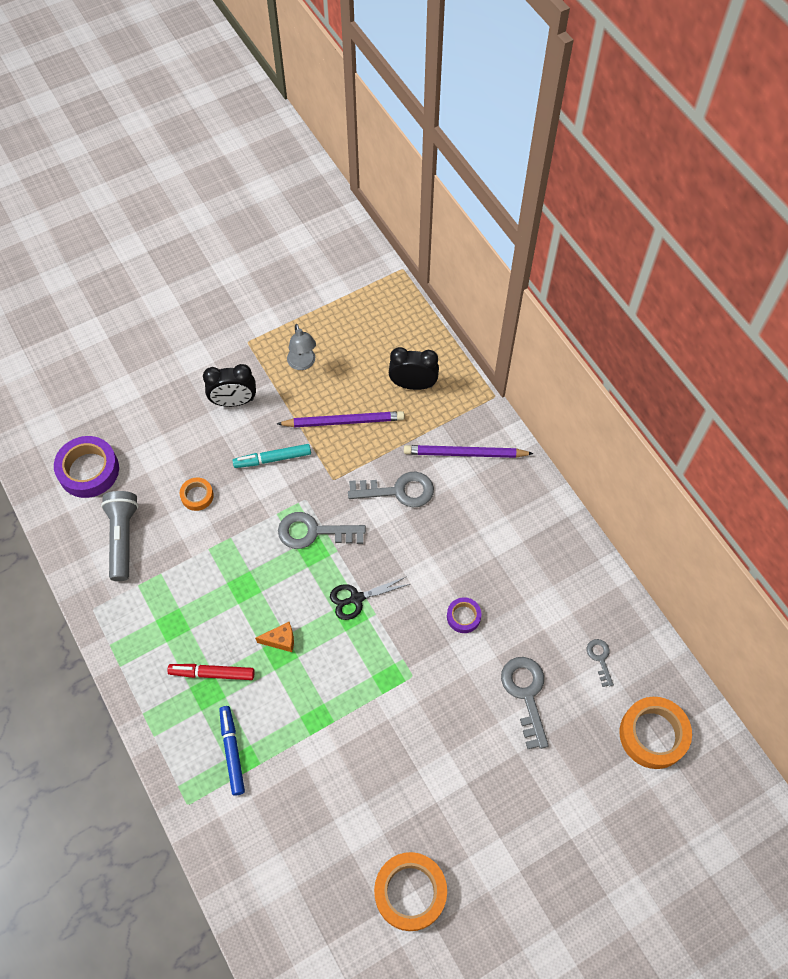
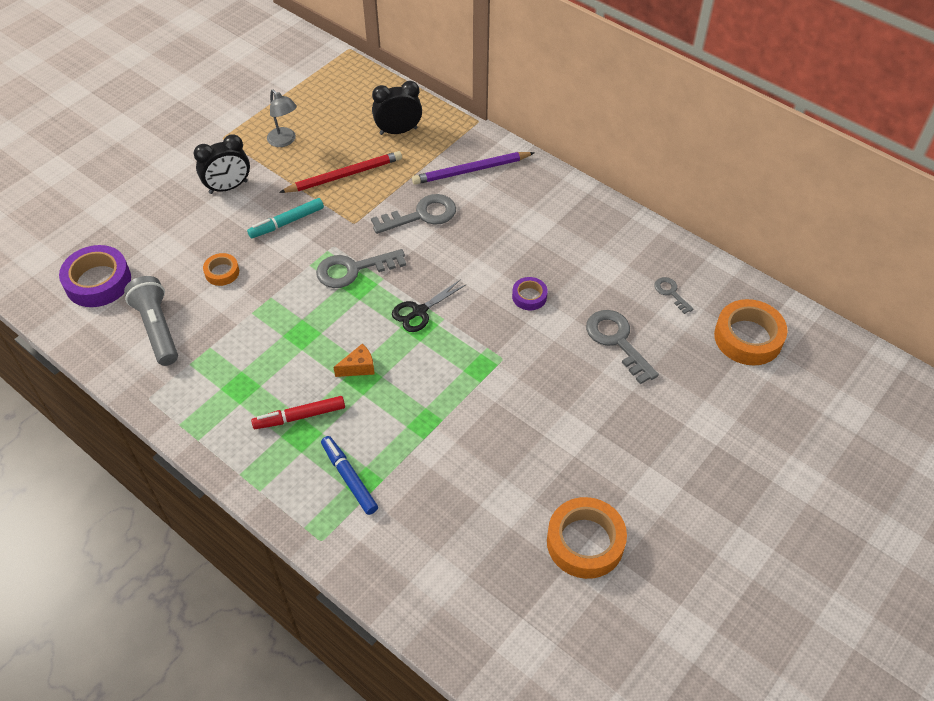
camera: 20 degrees left, 10 degrees down
purple pencil [277,411,405,428] -> red pencil [279,151,402,193]

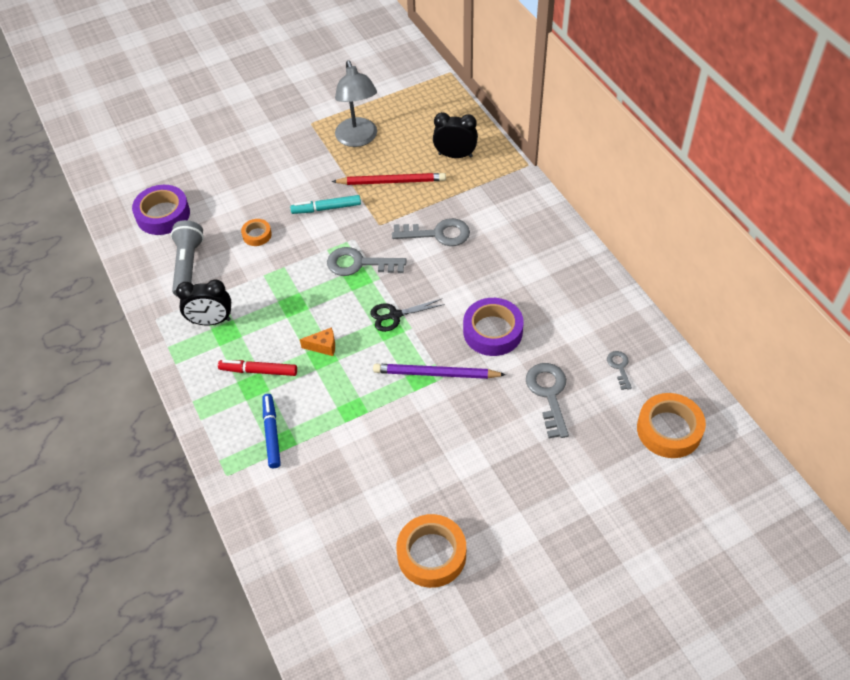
camera: 25 degrees right, 0 degrees up
black clock [194,134,250,194] -> black clock moved to [176,279,231,325]
grey lamp [267,90,297,147] -> grey lamp [335,60,377,147], size x1.68
purple pencil [412,152,535,185] -> purple pencil moved to [373,364,506,379]
purple tape [512,277,548,310] -> purple tape [463,298,524,356], size x1.88

